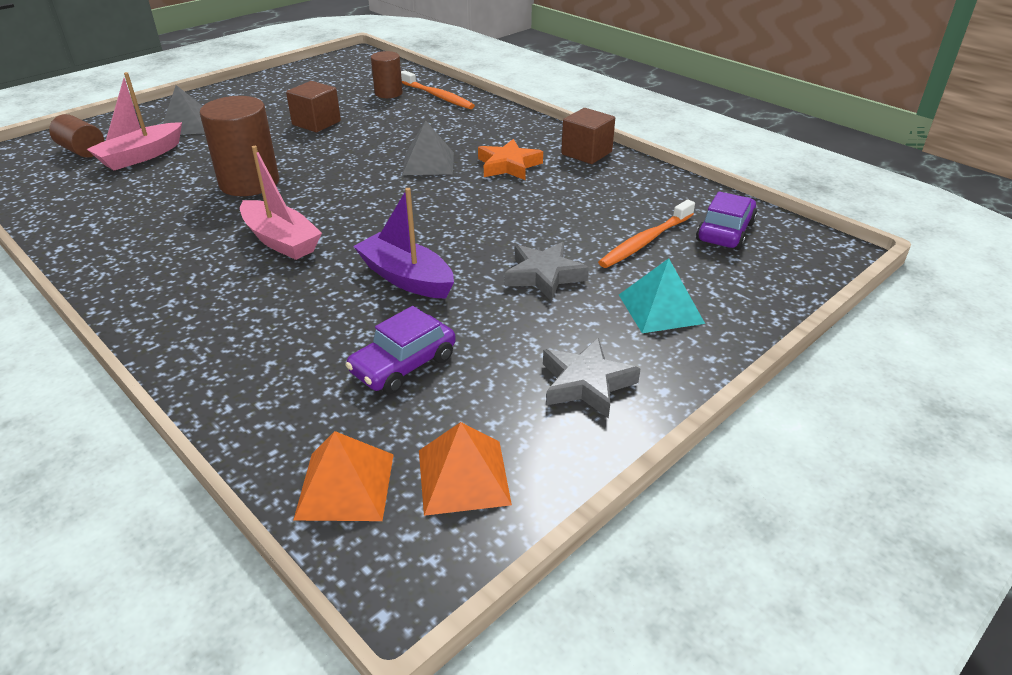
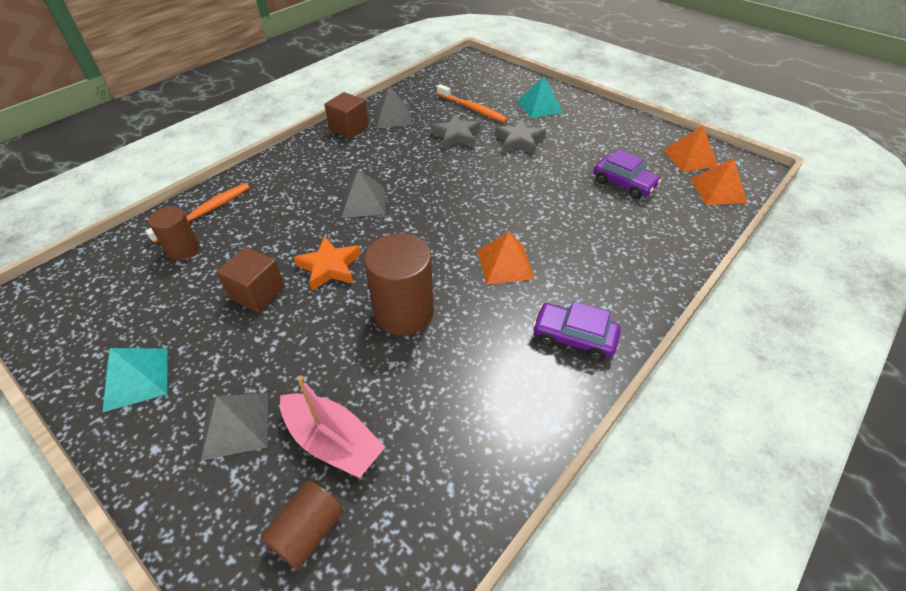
camera: 95 degrees left, 10 degrees up
pink boat [240,146,322,260] -> orange pyramid [477,232,535,285]
purple boat [353,188,454,298] -> none
orange star [478,139,543,180] -> orange star moved to [294,236,361,291]
grey star [543,338,640,419] -> grey star moved to [431,114,481,149]
purple car [696,191,757,250] -> purple car moved to [533,301,621,361]
none -> turquoise pyramid [103,348,167,412]
none -> grey pyramid [373,86,413,128]

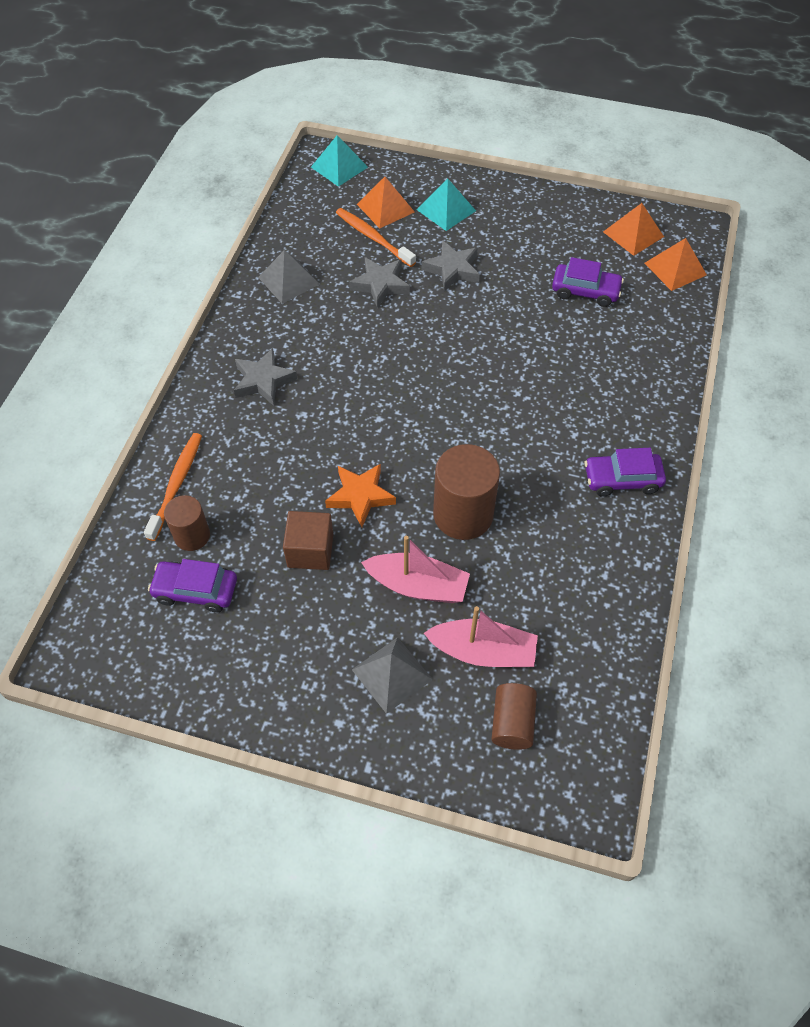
camera: 25 degrees left, 10 degrees up
turquoise pyramid [103,348,167,412] -> turquoise pyramid moved to [311,135,368,187]
brown cube [324,92,369,138] -> none
grey pyramid [341,170,386,218] -> none
orange toothbrush [437,84,508,123] -> orange toothbrush turned 150 degrees counterclockwise [336,208,416,267]
orange pyramid [477,232,535,285] -> orange pyramid moved to [357,177,415,229]
none -> purple car [148,559,237,612]
none -> grey star [234,348,297,406]
none -> pink boat [361,536,470,603]

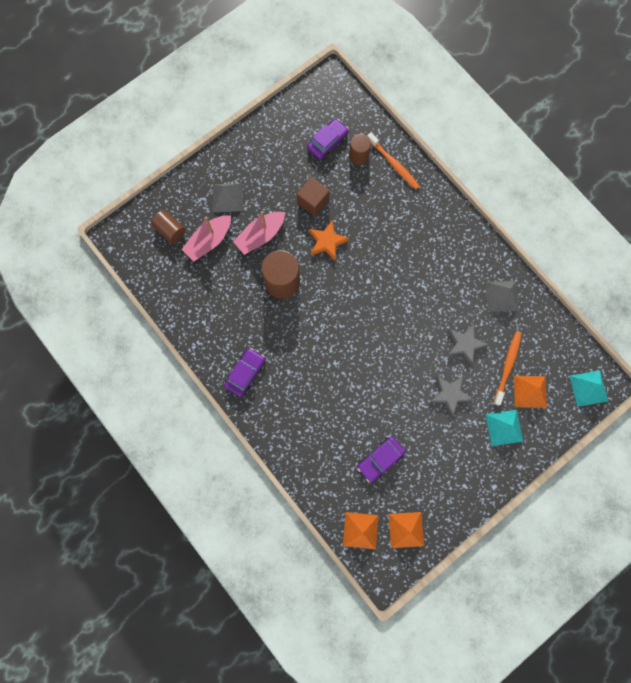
camera: 125 degrees right, 20 degrees up
grey star [234,348,297,406] -> none
orange toothbrush [336,208,416,267] -> orange toothbrush turned 60 degrees counterclockwise [493,331,522,406]

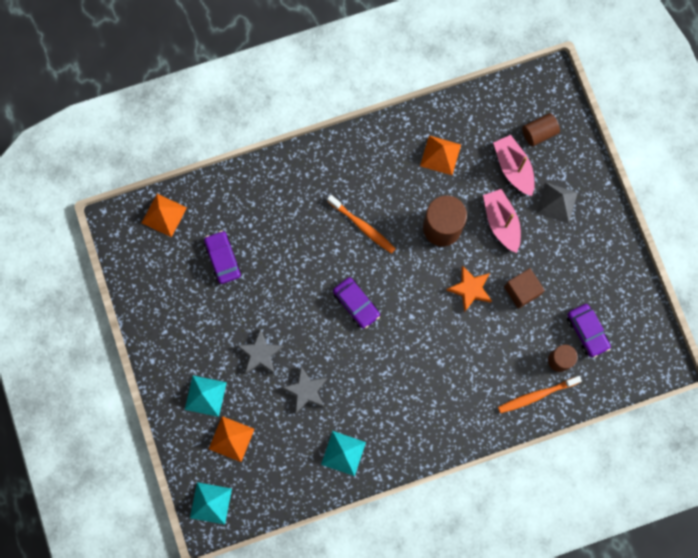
camera: 110 degrees right, 0 degrees up
purple car [224,348,265,397] -> purple car moved to [333,277,380,329]
orange pyramid [389,512,424,548] -> orange pyramid moved to [420,136,461,175]
grey pyramid [486,281,519,312] -> turquoise pyramid [321,431,366,476]
orange toothbrush [493,331,522,406] -> orange toothbrush moved to [327,195,396,254]

